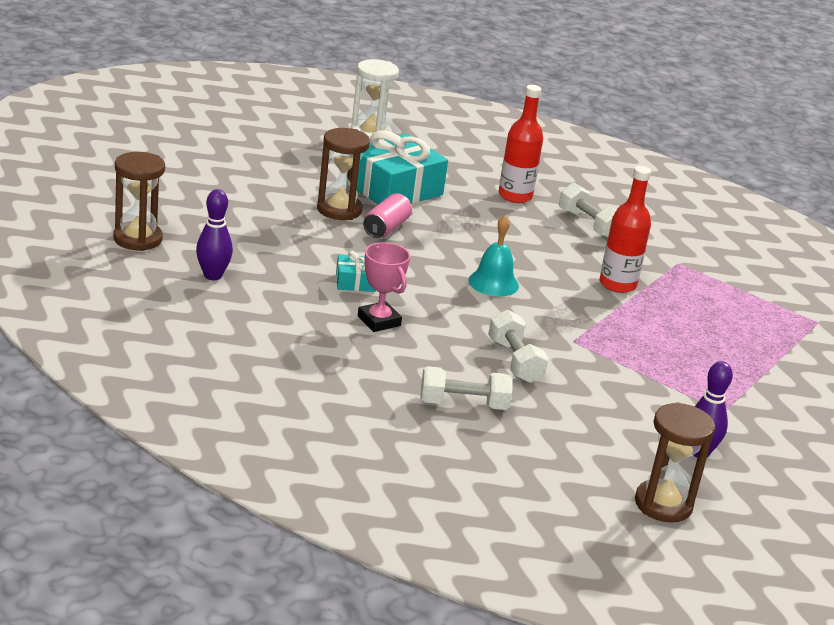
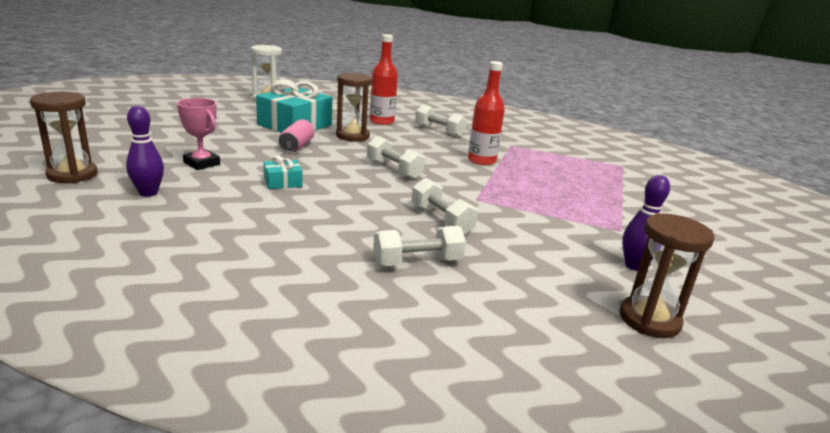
camera: 15 degrees left, 5 degrees down
brown hourglass [317,128,370,220] -> brown hourglass moved to [336,73,373,141]
pink trophy [358,242,410,332] -> pink trophy moved to [177,98,220,170]
turquoise bell [469,215,519,296] -> white dumbbell [367,135,425,179]

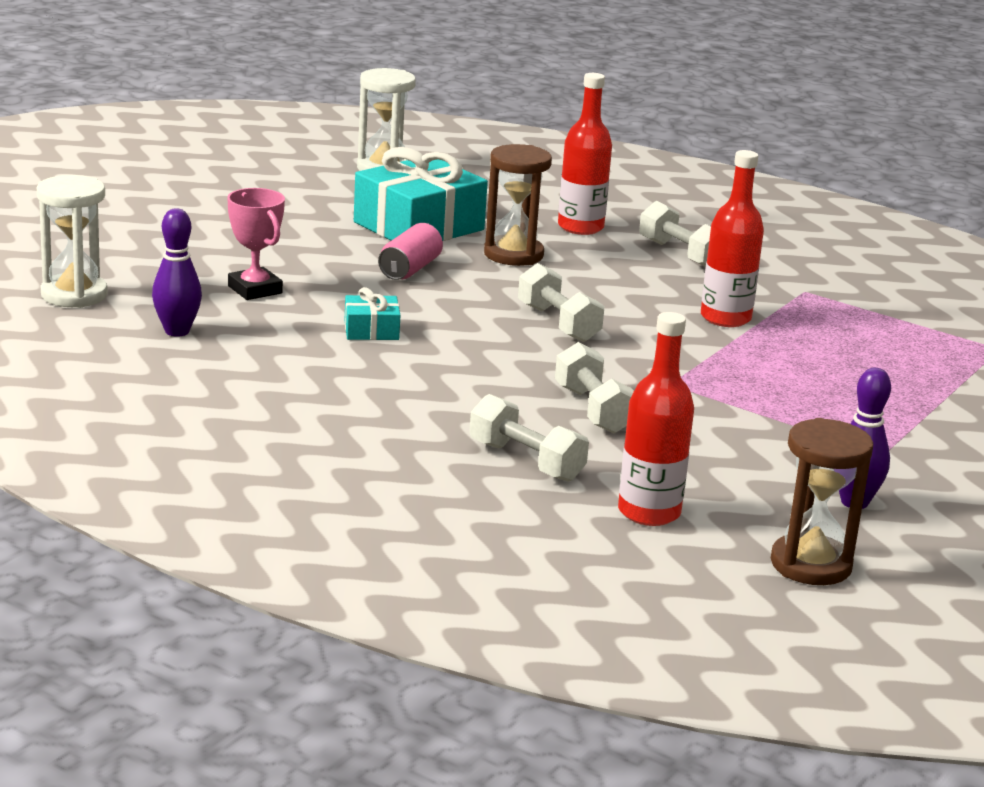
camera: 15 degrees right, 0 degrees up
brown hourglass [30,92,98,183] -> white hourglass [37,175,108,308]
white dumbbell [373,226,466,266] -> white dumbbell turned 45 degrees clockwise [469,394,589,482]
none -> red bottle [618,312,694,526]

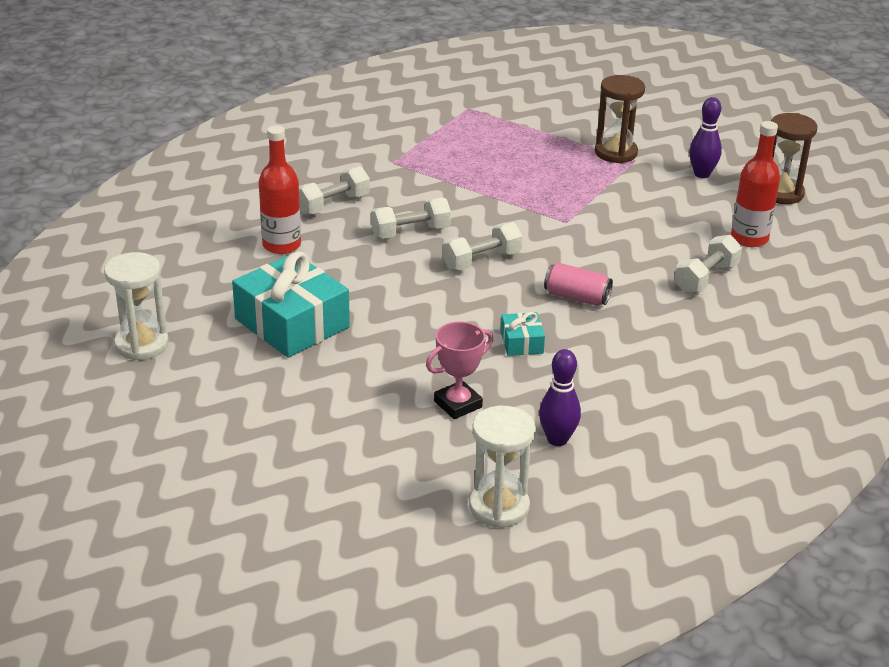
camera: 90 degrees left, 10 degrees up
pink can [378,223,443,280] -> pink can moved to [544,263,613,306]
brown hourglass [484,144,552,266] -> brown hourglass moved to [595,75,645,163]
white dumbbell [555,342,634,433] -> white dumbbell moved to [371,197,451,239]
red bottle [701,150,764,327] -> none

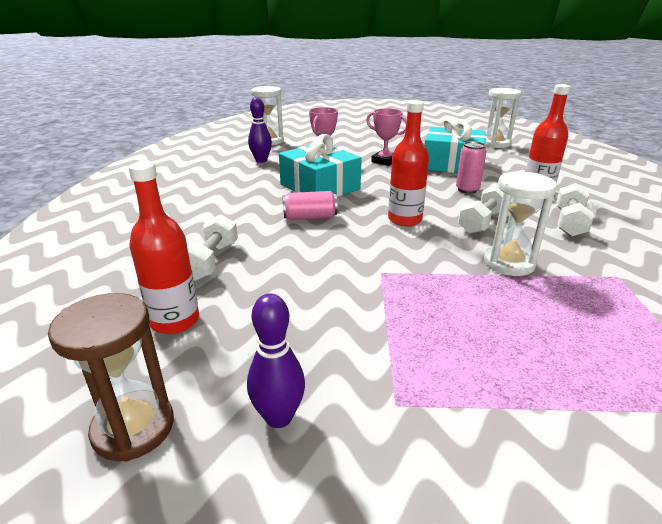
camera: 150 degrees right, 5 degrees down
white dumbbell [442,222,522,270] -> red bottle [388,100,429,226]
turquoise gift [501,312,545,356] -> turquoise gift [279,134,362,197], size x2.16
brown hourglass [595,75,645,163] -> none
none -> pink trophy [366,108,407,166]
none -> pink can [456,141,487,194]
none -> white hourglass [484,171,557,276]

